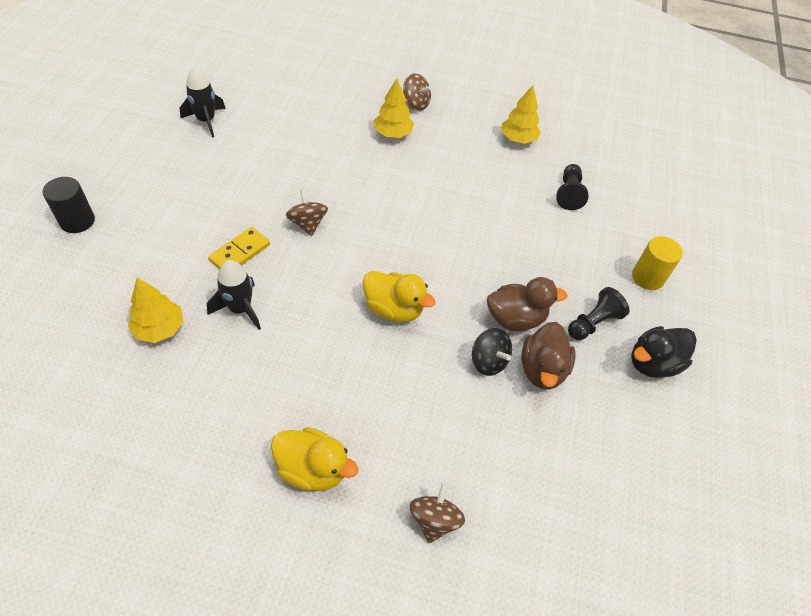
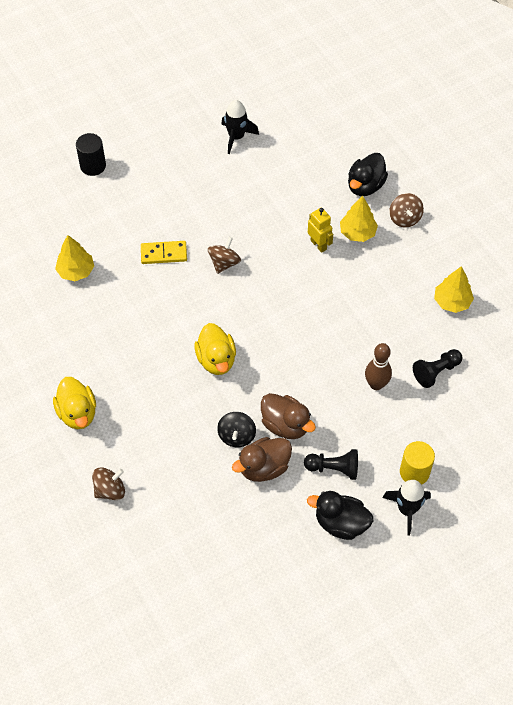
camera: 50 degrees right, 5 degrees up
black rocket [207,260,261,330] -> black rocket moved to [382,480,431,536]
none -> yellow robot [308,207,333,253]
none -> black duck [348,153,388,196]
none -> brown bowling pin [365,343,392,390]

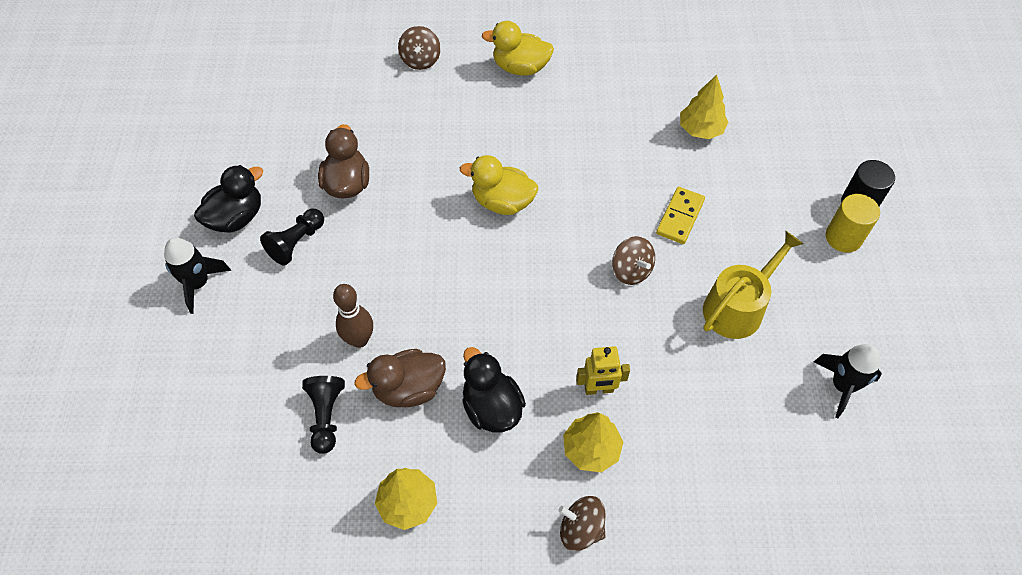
camera: 120 degrees right, 0 degrees up
black spinning top [217,412,256,447] -> none
brown duck [261,393,316,439] -> brown duck moved to [354,349,446,407]
black duck [348,153,388,196] -> black duck moved to [462,347,526,432]
yellow cylinder [400,441,435,484] -> yellow cylinder moved to [826,194,880,253]
none -> yellow watering can [703,231,803,339]

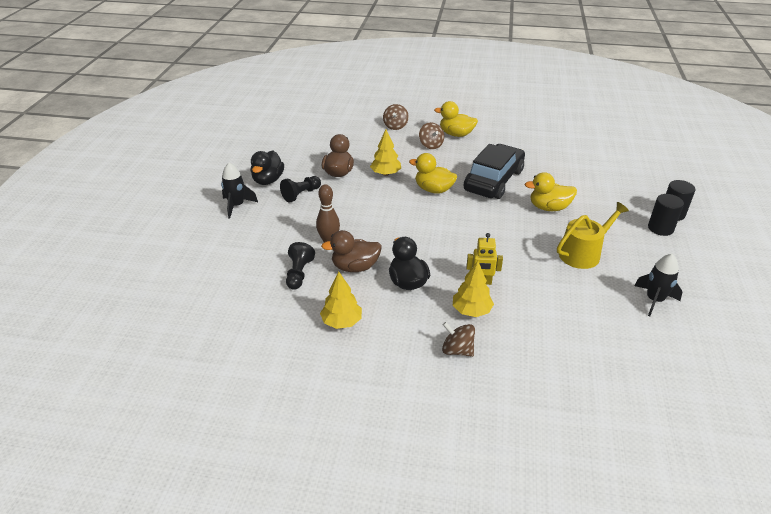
camera: 10 degrees right, 20 degrees down
black duck [194,165,263,233] -> black duck turned 135 degrees clockwise [251,150,284,185]
brown spinning top [612,236,655,285] -> brown spinning top moved to [419,122,444,149]
yellow domino [656,187,705,244] -> yellow duck [525,172,577,211]
yellow tree [680,75,728,139] -> yellow tree moved to [370,130,401,176]
yellow cylinder [826,194,880,253] -> black cylinder [648,194,684,236]
none -> black car [463,144,525,199]

